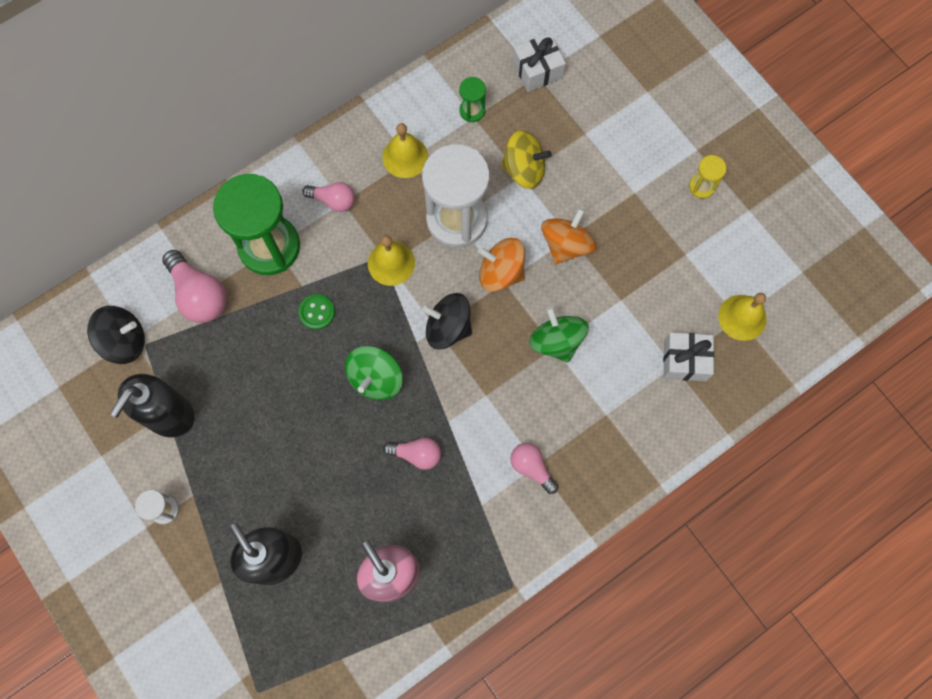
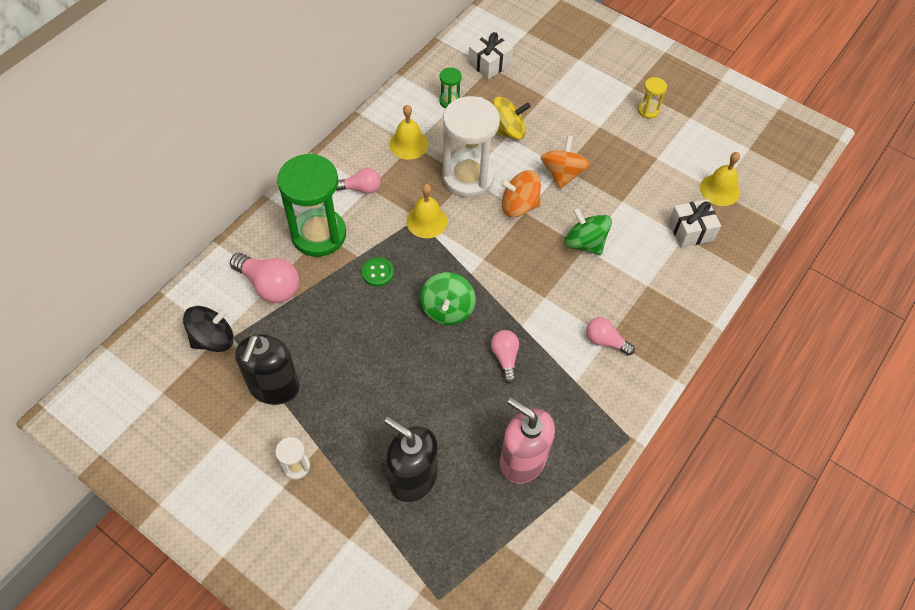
camera: 20 degrees left, 15 degrees down
pink light bulb [383,437,441,470] -> pink light bulb turned 90 degrees counterclockwise [491,330,519,384]
black spinning top [422,293,472,349] -> none

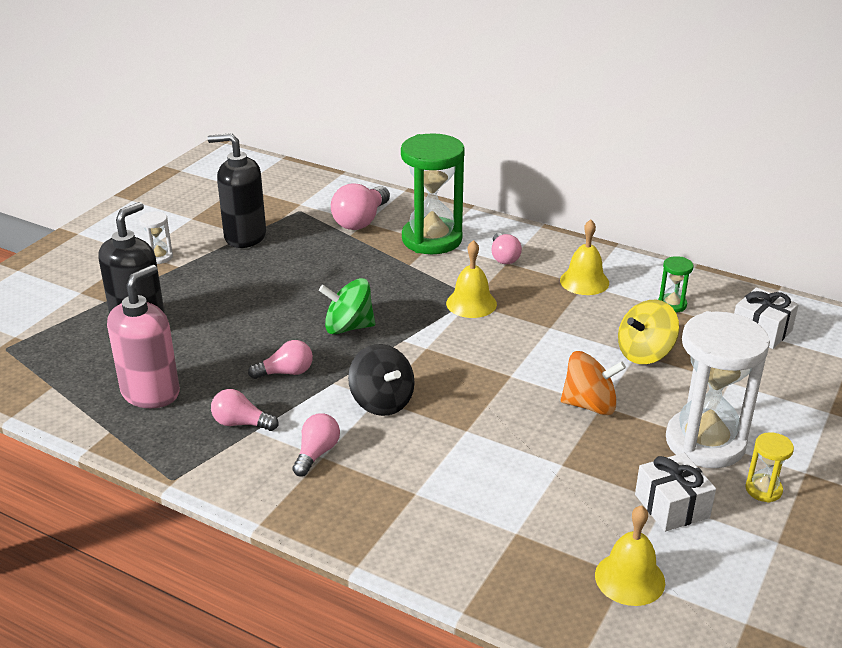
camera: 85 degrees right, 25 degrees down
black spinning top [183,306,234,352] -> black spinning top moved to [348,344,415,416]
green button [362,257,394,287] -> none
white hourglass [442,96,500,198] -> white hourglass moved to [666,311,770,468]
yellow spinning top [493,97,531,140] -> yellow spinning top turned 75 degrees clockwise [618,300,679,364]
orange spinning top [500,170,541,217] -> none
green spinning top [564,207,612,255] -> none
white gift [669,199,721,247] -> white gift moved to [635,453,716,532]
none -> pink light bulb [211,389,279,431]

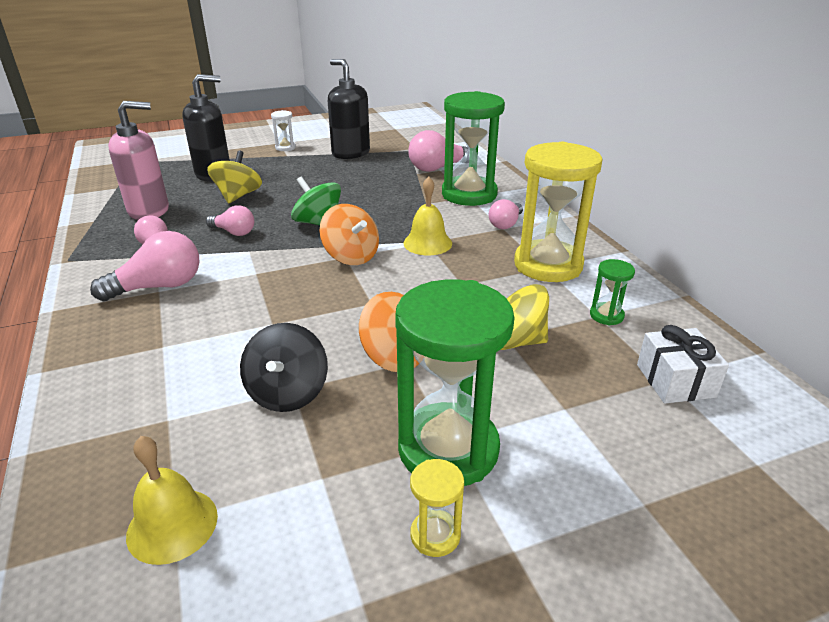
camera: 40 degrees right, 0 degrees up
pink light bulb [292,413,340,476] -> pink light bulb [90,231,200,301], size x1.61
black spinning top [348,344,415,416] -> black spinning top moved to [240,323,328,412]
yellow bell [560,220,609,295] -> yellow hourglass [514,142,603,282]
white gift [635,453,716,532] -> none
white hourglass [666,311,770,468] -> green hourglass [395,279,514,486]
none -> yellow spinning top [207,151,262,203]
none -> orange spinning top [320,204,379,265]

